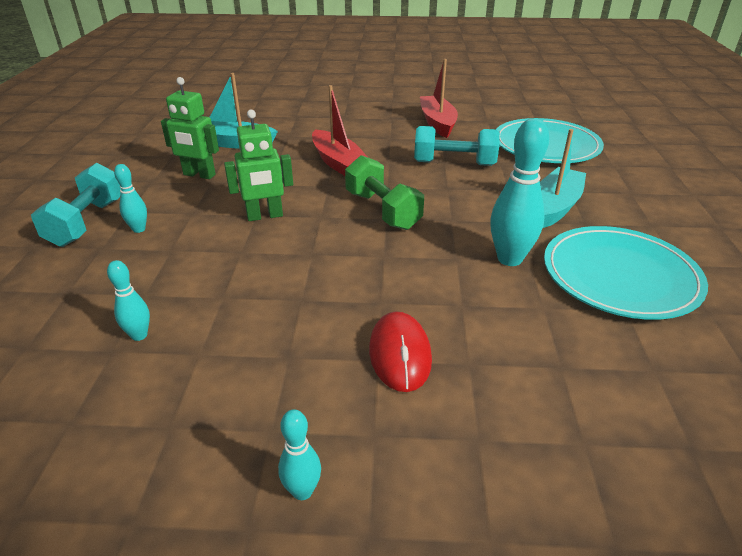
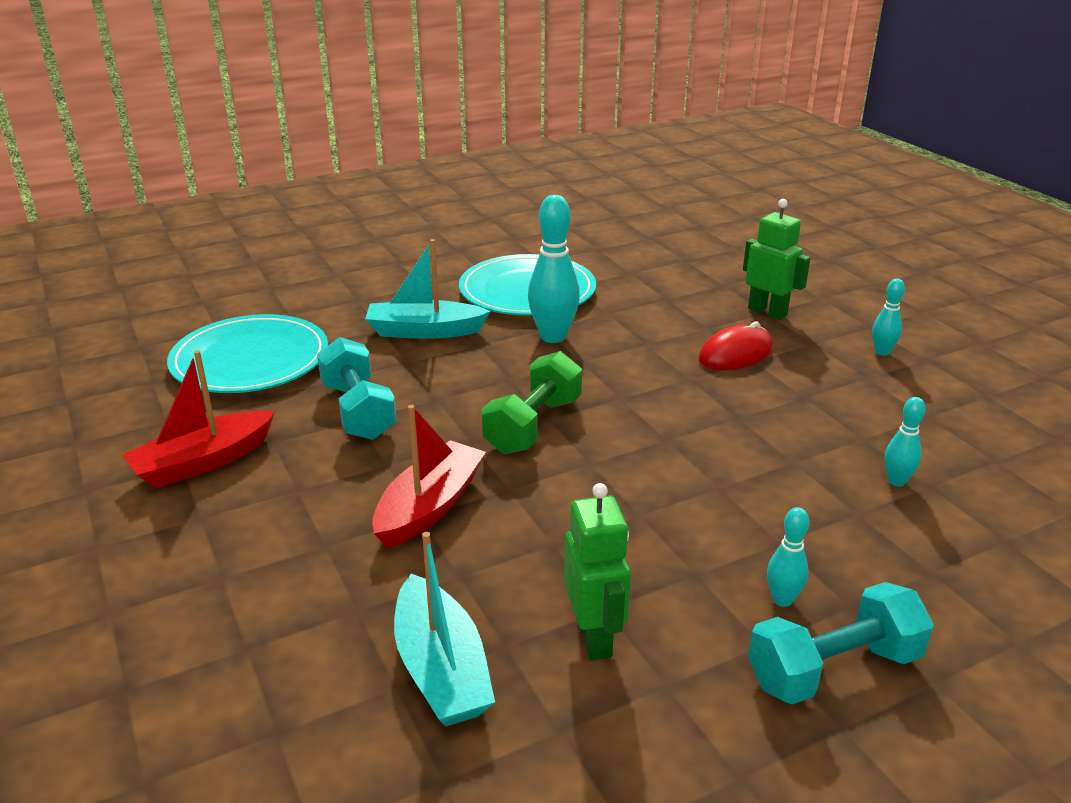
camera: 120 degrees left, 5 degrees down
green robot [224,110,293,221] -> green robot moved to [743,199,811,320]

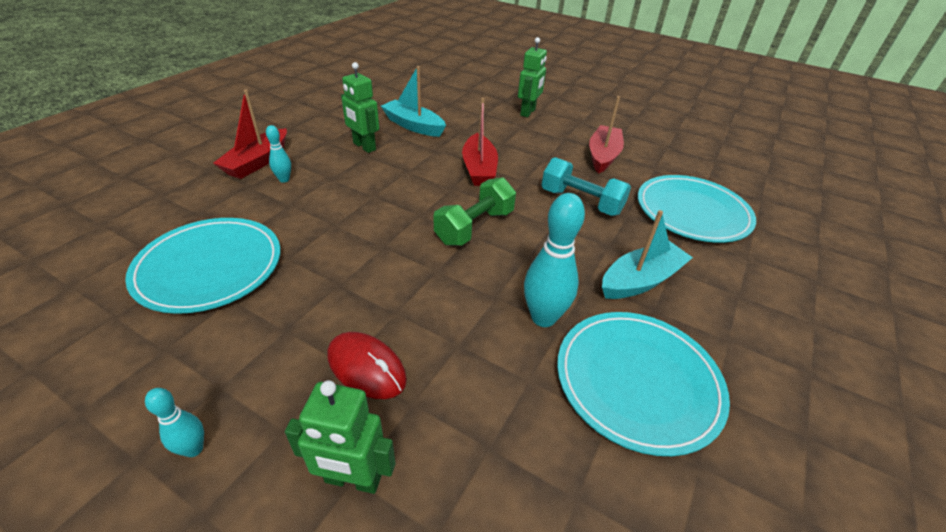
camera: 145 degrees right, 10 degrees up
green dumbbell [482,351,582,454] -> green dumbbell turned 45 degrees clockwise [434,177,516,246]
red mouse [698,322,773,370] -> red mouse turned 75 degrees counterclockwise [327,332,407,399]
turquoise dumbbell [748,582,934,704] -> red boat [213,89,287,179]
turquoise bowling pin [885,397,926,486] -> turquoise plate [125,218,281,314]
none -> green robot [518,37,547,117]

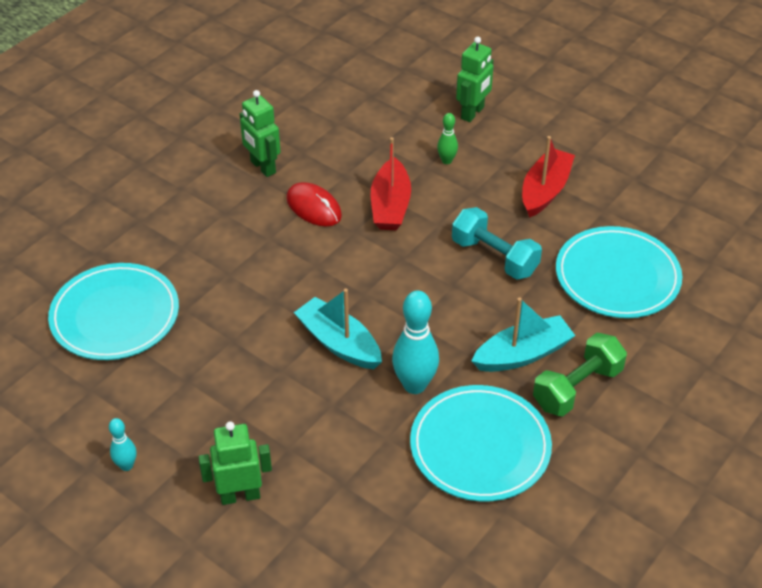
camera: 10 degrees right, 5 degrees up
red boat [213,89,287,179] -> none
turquoise bowling pin [266,125,291,183] -> none
green robot [285,380,395,494] -> green robot turned 150 degrees clockwise [199,421,272,505]
red mouse [327,332,407,399] -> red mouse moved to [286,182,342,227]
turquoise boat [381,66,446,137] -> turquoise boat moved to [294,289,382,369]
green dumbbell [434,177,516,246] -> green dumbbell moved to [533,333,627,416]
none -> green bowling pin [437,113,458,164]

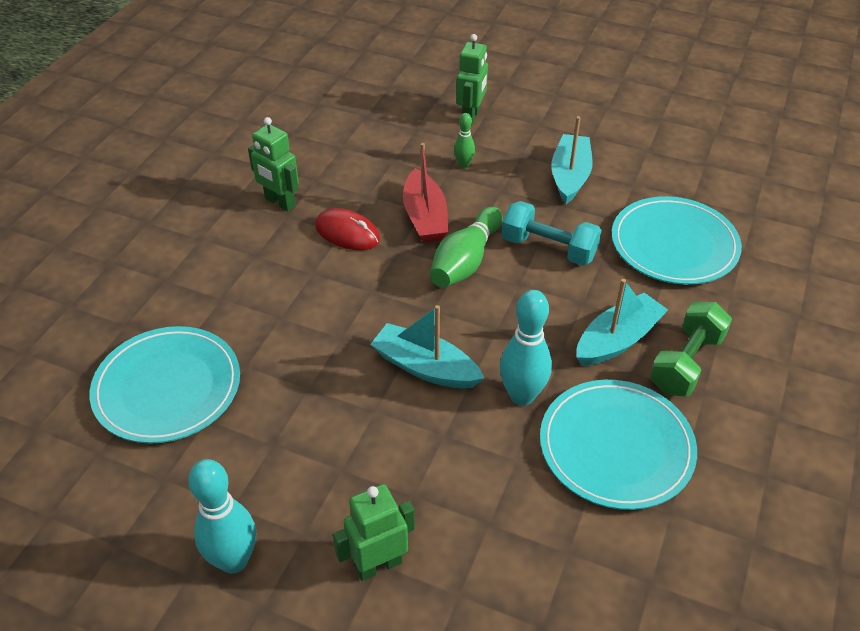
camera: 15 degrees left, 0 degrees up
turquoise bowling pin [109,418,137,471] -> turquoise bowling pin [188,459,256,574], size x1.89
red boat [522,136,575,218] -> turquoise boat [551,116,593,204]
none -> green bowling pin [430,207,503,288]

